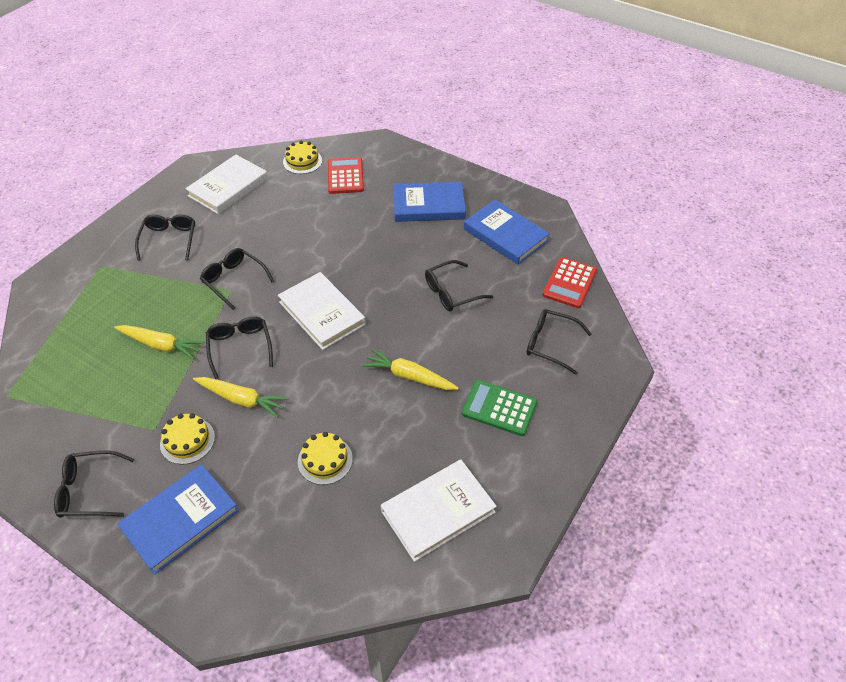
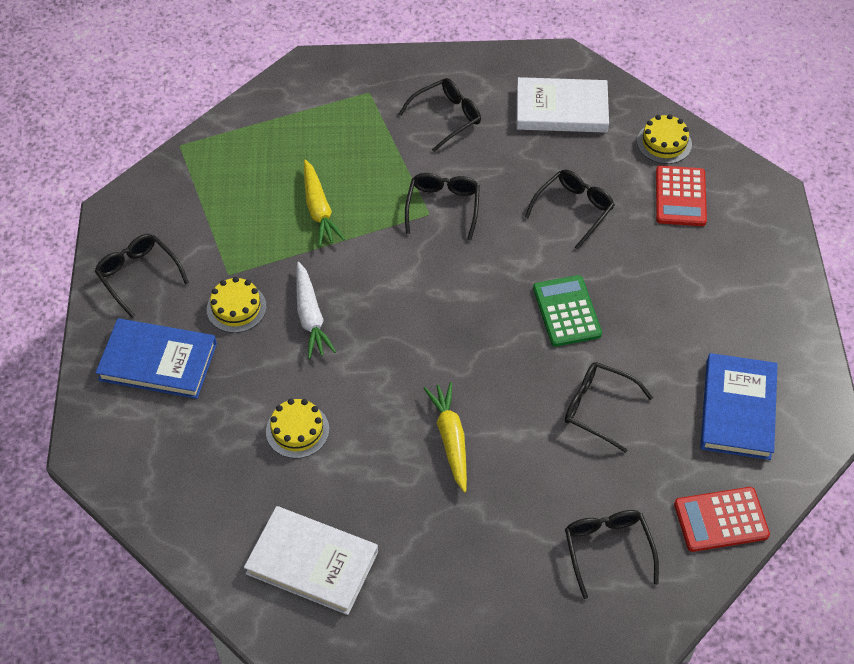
camera: 55 degrees right, 5 degrees up
yellow carrot [193,377,288,418] -> white carrot [296,262,336,359]
black glasses [206,316,273,379] -> black glasses moved to [525,170,615,250]
white book [278,272,366,350] -> none
red calculator [328,157,364,194] -> red calculator turned 135 degrees clockwise [656,166,707,226]
blue book [393,182,466,222] -> none
green calculator [462,380,537,436] -> green calculator moved to [533,275,602,347]

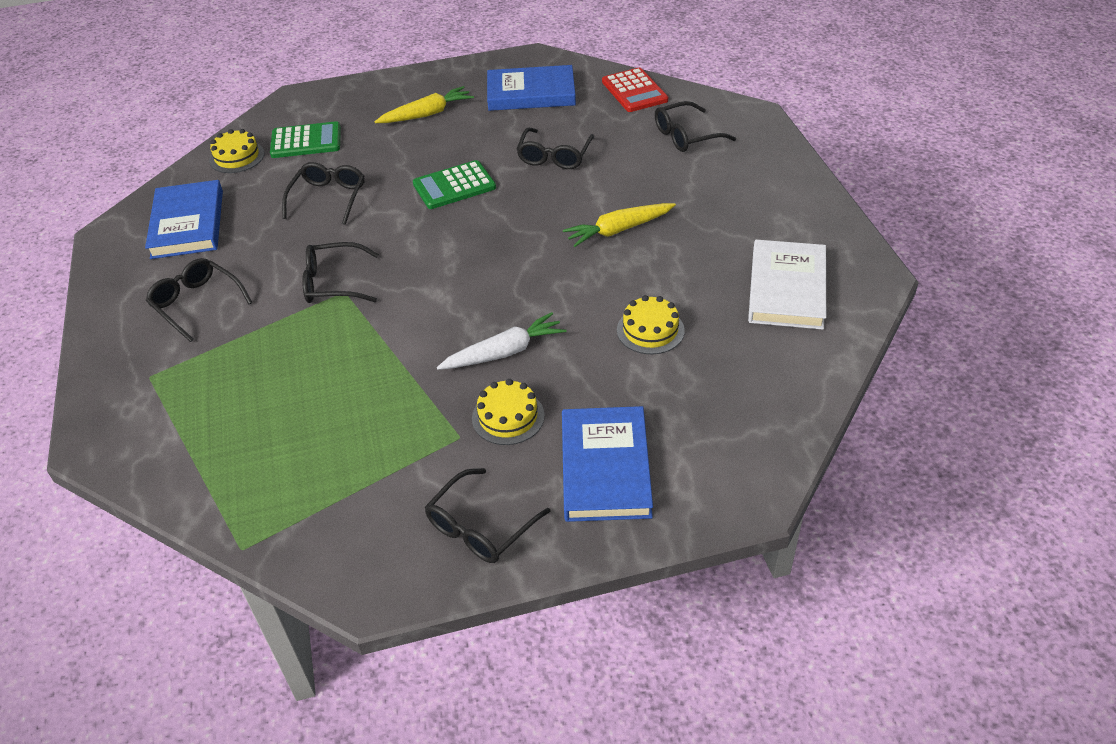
camera: 100 degrees left, 10 degrees down
yellow carrot [304,159,345,246] -> yellow carrot moved to [375,86,474,123]
white book [517,77,609,133] -> blue book [145,180,223,259]
black glasses [525,170,615,250] -> black glasses turned 75 degrees clockwise [282,162,364,225]
red calculator [656,166,707,226] -> green calculator [270,121,341,158]

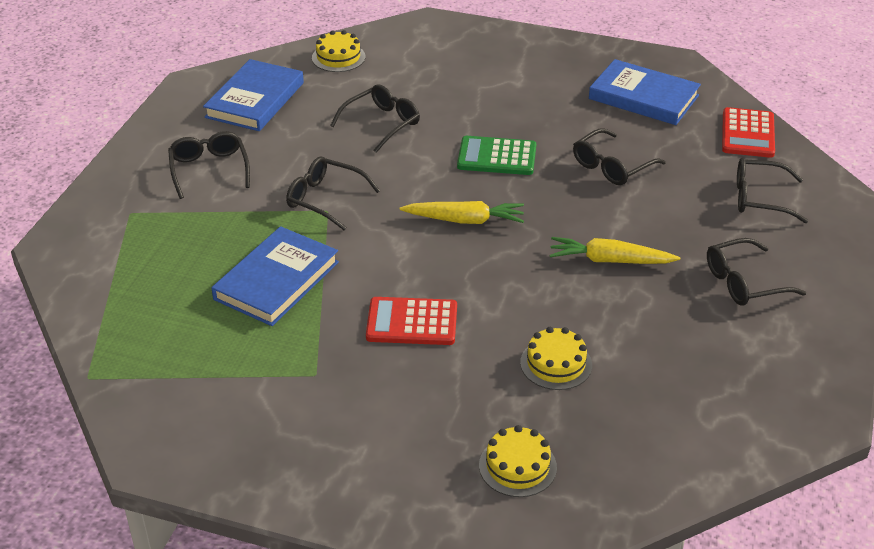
camera: 30 degrees right, 5 degrees down
green calculator [270,121,341,158] -> none
yellow carrot [375,86,474,123] -> yellow carrot moved to [400,201,524,224]
black glasses [425,468,551,563] -> black glasses moved to [707,238,806,306]
white carrot [437,312,566,370] -> red calculator [366,297,457,345]
yellow cake [472,379,545,445] -> yellow cake moved to [479,425,557,497]
blue book [562,406,653,522] -> blue book moved to [211,226,339,326]
white book [748,240,826,330] -> none

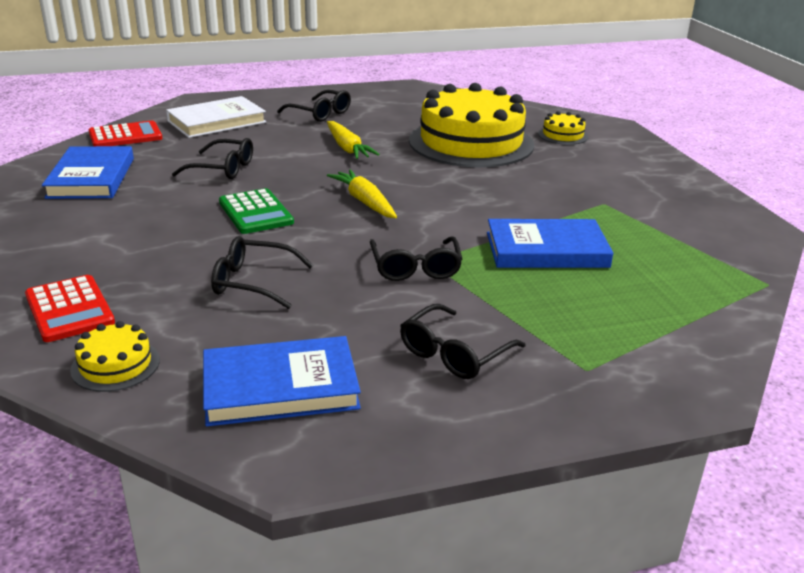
camera: 125 degrees left, 10 degrees down
red calculator [366,297,457,345] -> red calculator moved to [25,275,115,342]
yellow cake [520,327,592,390] -> yellow cake [409,83,534,167], size x2.44
black glasses [737,158,808,223] -> white book [166,96,266,138]

